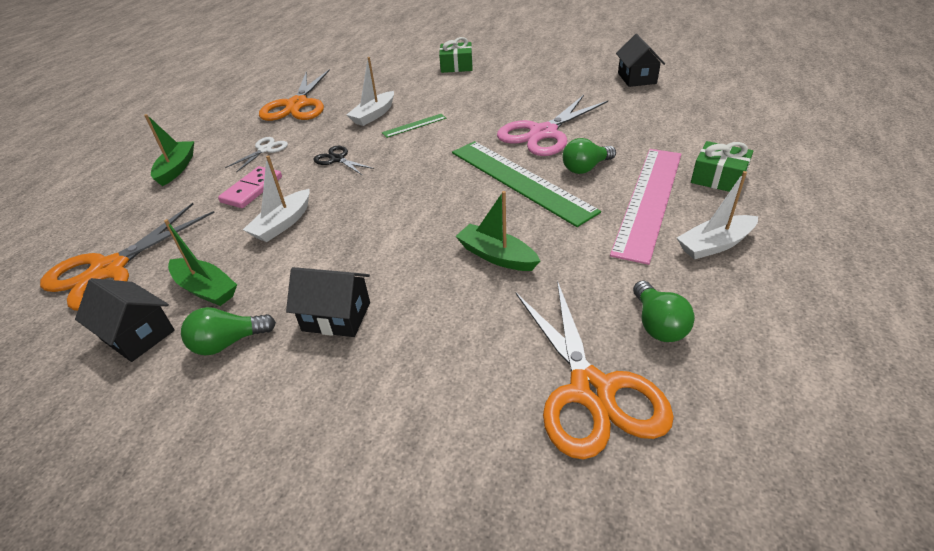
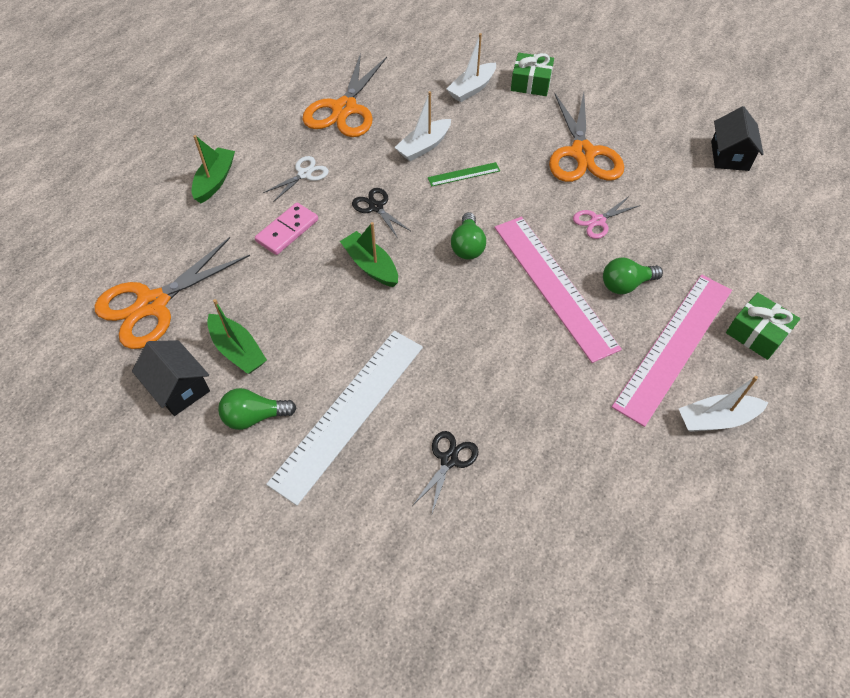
camera: 10 degrees right, 15 degrees up
white boat [243,155,309,242] -> white boat moved to [447,33,496,102]
black house [286,267,370,337] -> white ruler [266,331,423,506]
green ruler [452,141,601,227] -> pink ruler [494,217,622,363]
green boat [456,191,540,271] -> green boat moved to [340,222,398,287]
pink scissors [497,95,608,156] -> pink scissors [573,196,640,239], size x0.49
orange scissors [516,281,674,460] -> orange scissors moved to [549,93,624,182]
green light bulb [633,281,695,342] -> green light bulb moved to [451,212,486,260]
none -> black scissors [413,431,479,516]

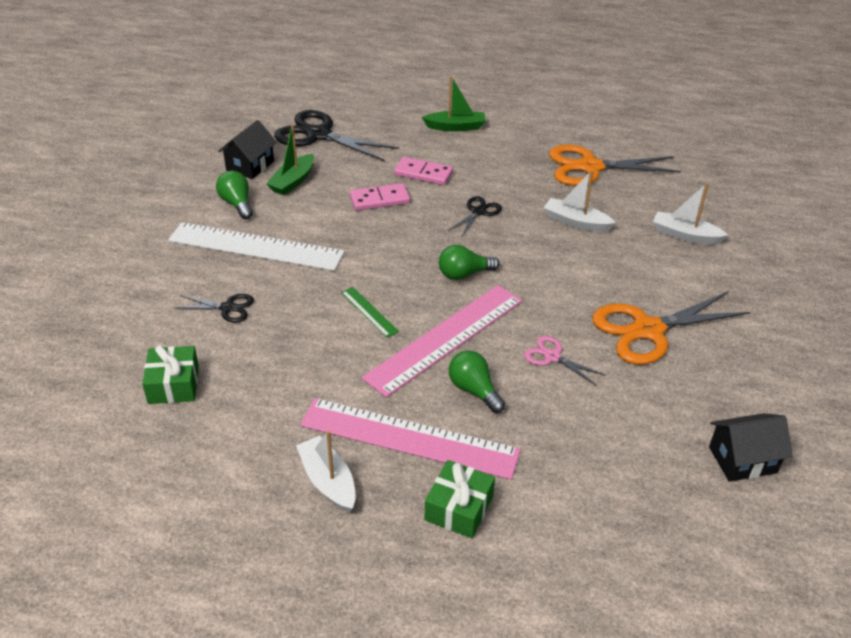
camera: 70 degrees right, 15 degrees down
orange scissors [95,237,250,349] -> black scissors [274,110,399,161]
white scissors [263,156,329,202] -> none
green boat [340,222,398,287] -> none
green ruler [428,162,500,187] -> green ruler moved to [341,287,399,338]
green gift [511,53,554,96] -> green gift moved to [142,345,199,404]
none -> pink domino [350,183,410,211]

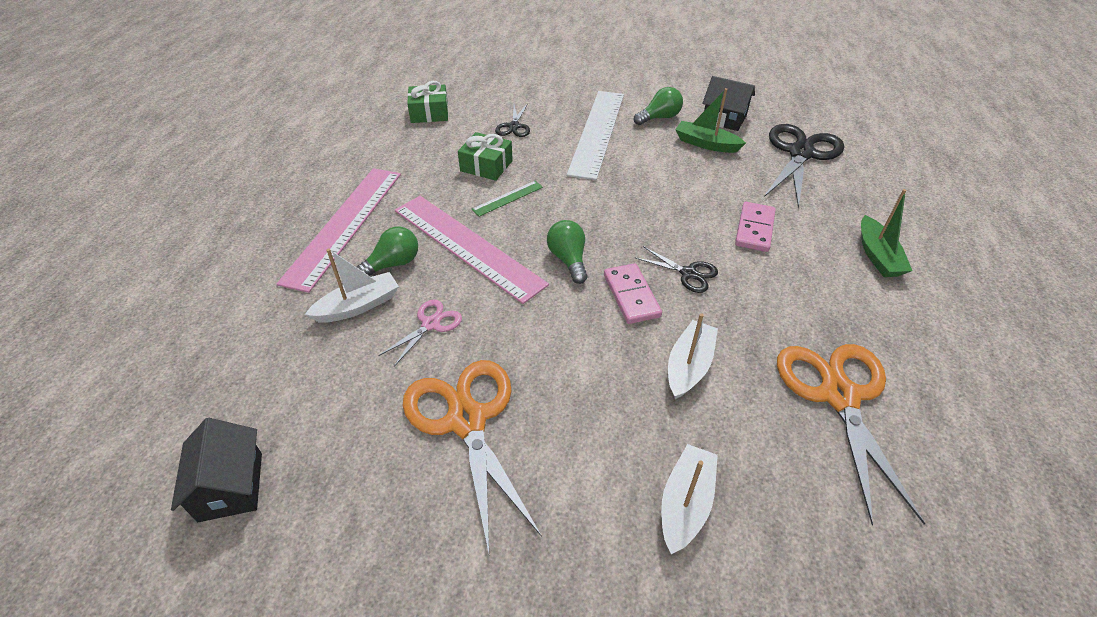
camera: 90 degrees right, 5 degrees up
white boat [296,430,356,513] -> white boat moved to [305,249,399,323]
pink domino [350,183,410,211] -> pink domino moved to [604,263,662,324]
green gift [424,460,495,538] -> green gift moved to [458,132,513,181]

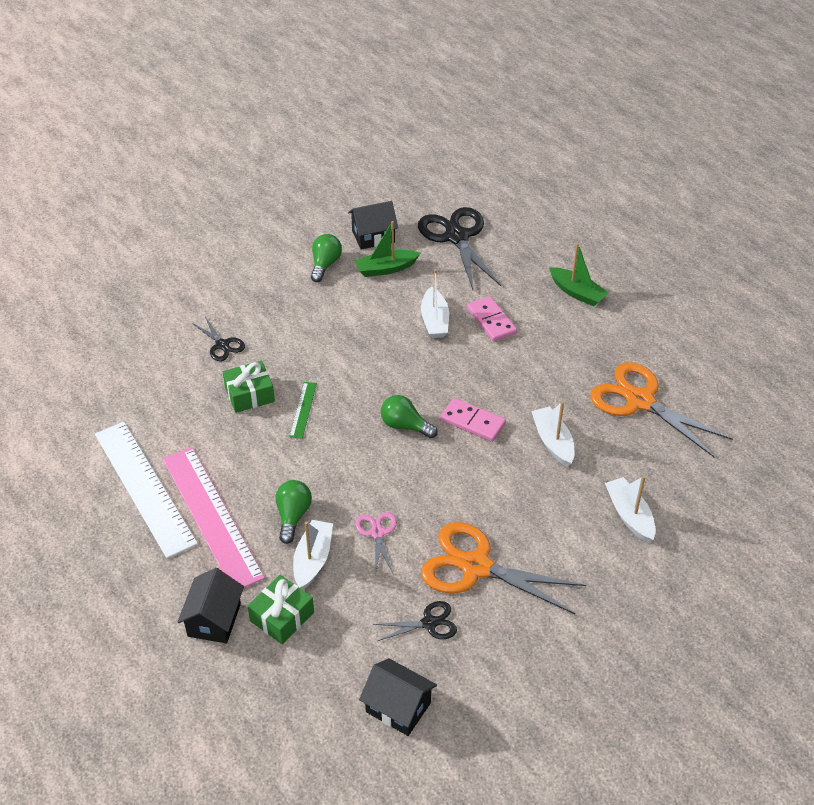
camera: 45 degrees left, 0 degrees up
pink ruler [395,196,549,304] -> none
green gift [407,81,448,123] -> green gift moved to [247,575,314,644]
white ruler [567,91,624,180] -> white ruler moved to [95,422,198,558]
black scissors [635,246,718,293] -> black scissors moved to [373,601,457,641]
none -> black house [177,568,244,643]
none -> white boat [421,269,449,338]

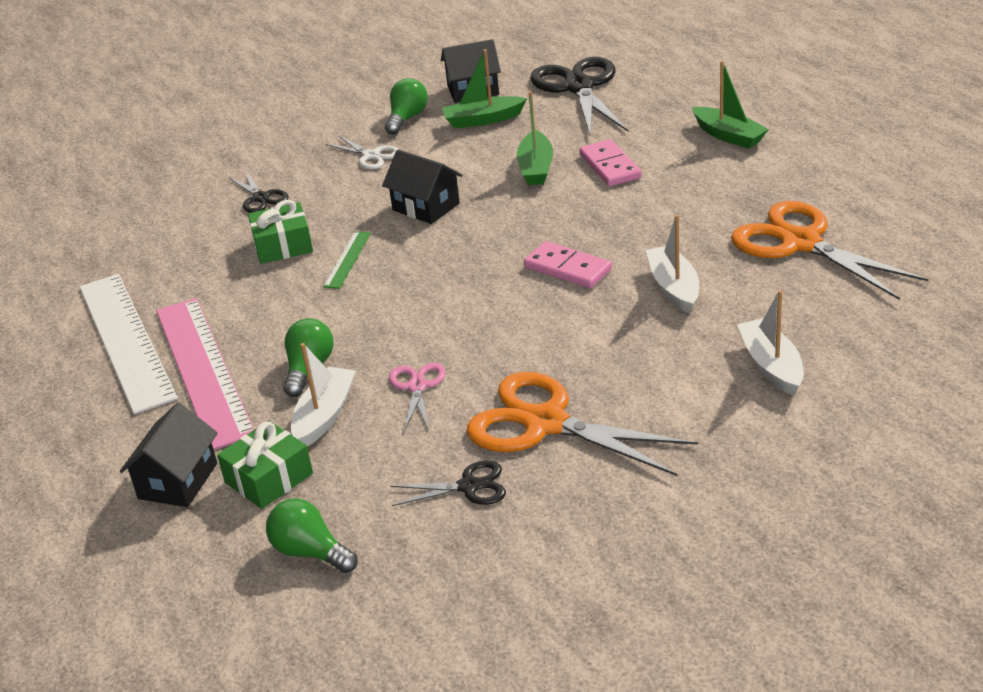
camera: 10 degrees right, 10 degrees down
black house [359,658,437,736] -> black house moved to [382,149,463,224]
green light bulb [381,395,438,439] -> green light bulb moved to [266,498,358,573]
white boat [421,269,449,338] -> green boat [517,91,553,185]
none -> white scissors [325,135,398,169]

